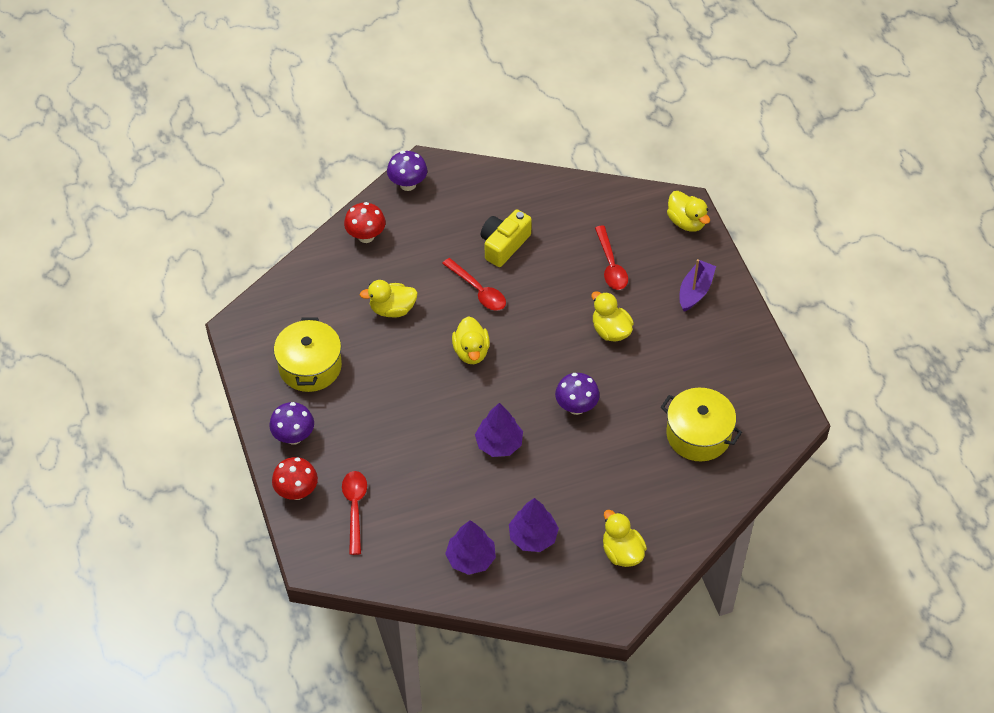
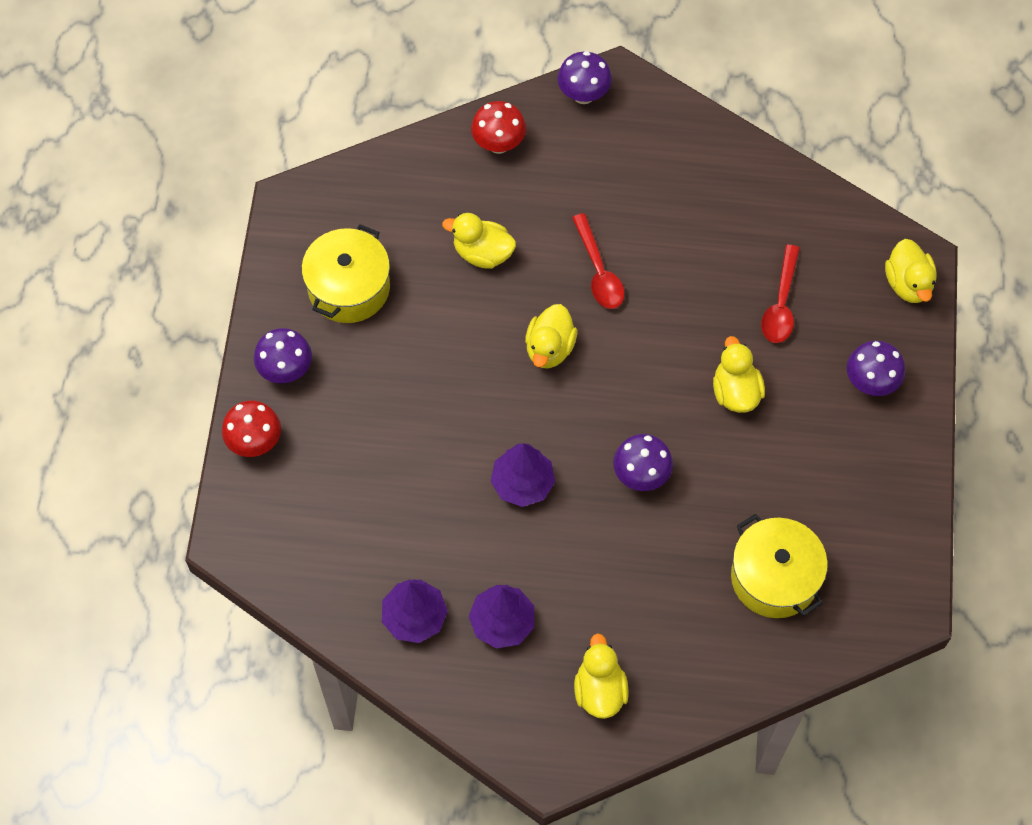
camera: 25 degrees right, 10 degrees up
red spoon [342,471,367,555] -> none
yellow camera [481,209,532,267] -> none
purple boat [679,259,716,312] -> purple mushroom [847,341,905,396]

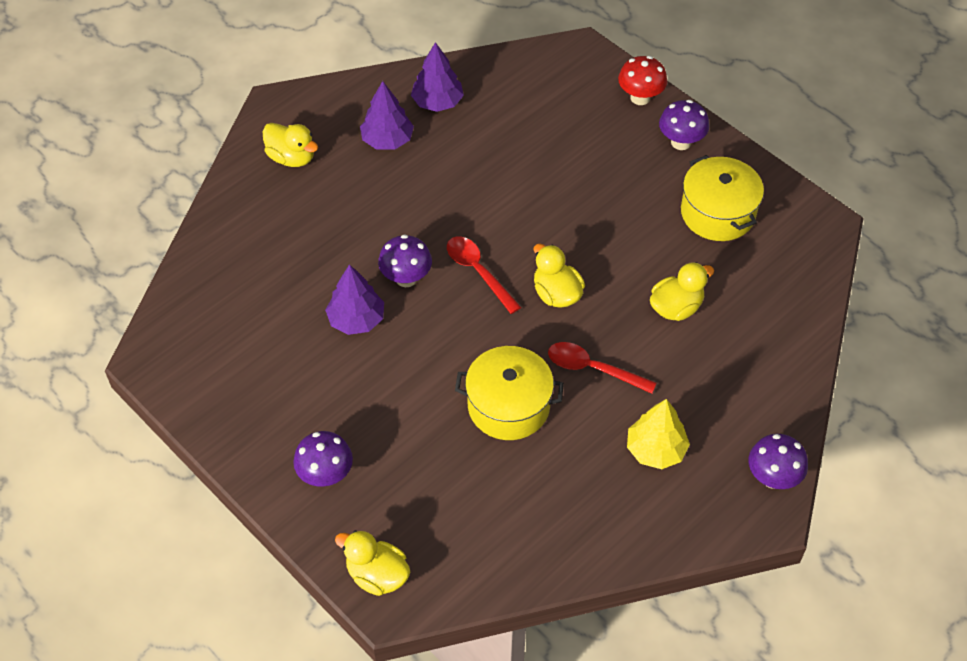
camera: 130 degrees right, 10 degrees down
red mushroom [471,101,526,154] -> none
purple tree [491,443,555,507] -> purple tree moved to [325,264,384,335]
yellow duck [713,336,765,413] -> none
yellow pot [731,514,828,618] -> yellow pot moved to [455,346,564,440]
red spoon [761,245,800,343] -> red spoon moved to [447,236,521,314]
none -> yellow tree [627,399,690,469]

